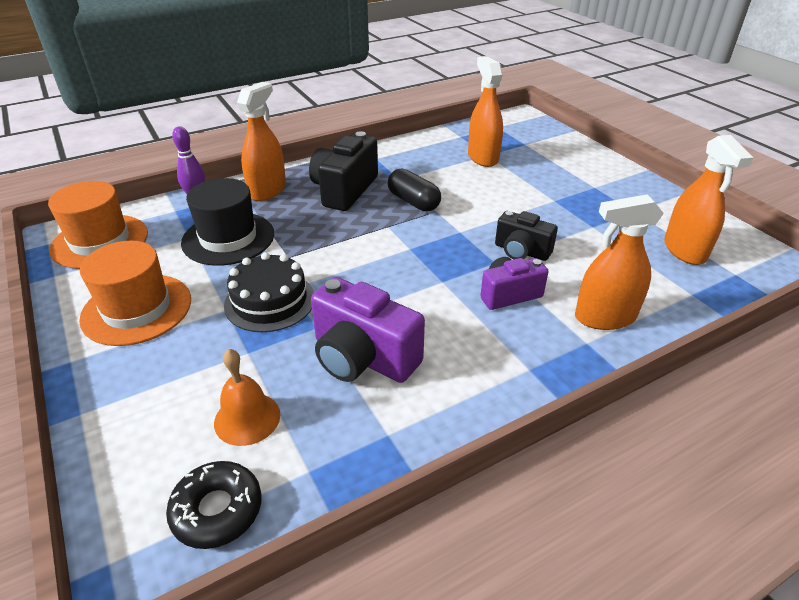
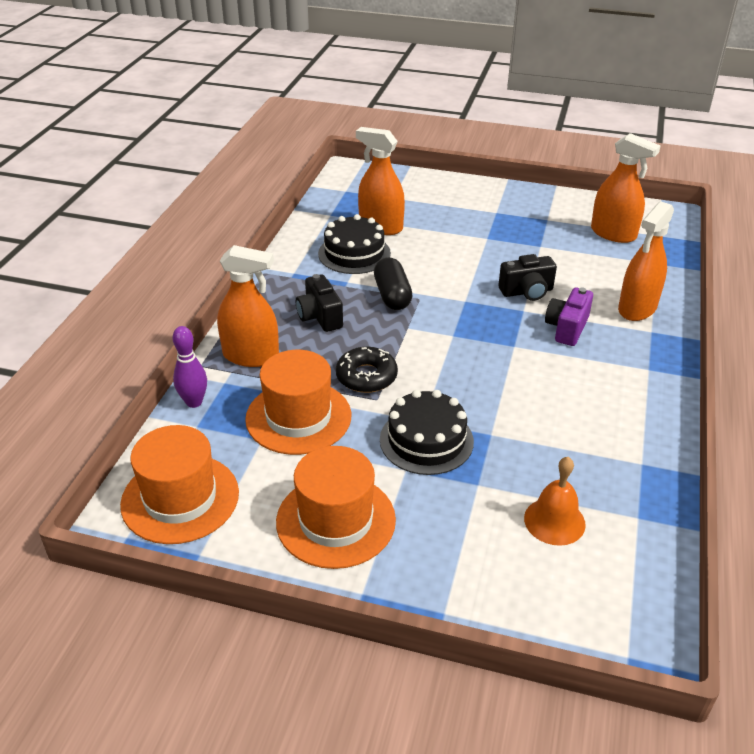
camera: 45 degrees left, 0 degrees up
black donut [166,461,262,549] -> black donut moved to [336,347,398,393]
black hat [181,178,274,266] -> orange hat [245,350,351,455]
orange spray bottle [237,82,286,201] -> orange spray bottle turned 120 degrees clockwise [217,245,279,367]
black camera [309,131,378,211] -> black camera [296,274,343,332], size x0.63
purple camera [311,277,425,383] -> none
black capsule [388,168,441,212] -> black capsule turned 75 degrees clockwise [374,257,413,310]
none -> black cake [318,214,391,274]

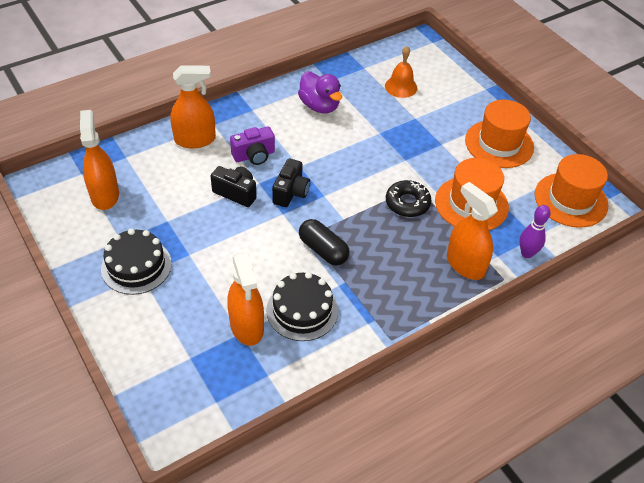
camera: 140 degrees left, 10 degrees up
black camera [296,274,343,332] -> black camera moved to [272,158,310,207]
black capsule [374,257,413,310] -> black capsule turned 75 degrees counterclockwise [299,219,350,265]
black cake [380,390,474,475] -> black cake moved to [101,228,172,295]
none -> purple duck [298,71,342,113]

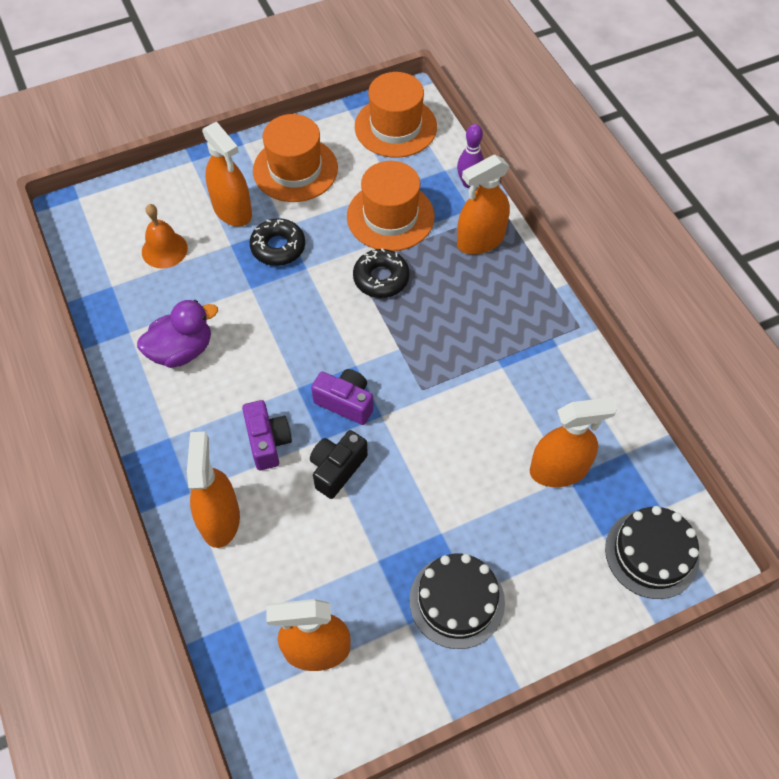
camera: 80 degrees left, 10 degrees up
black cake [266,272,338,341] -> black cake moved to [605,506,699,599]
black camera [272,158,310,207] -> purple camera [311,369,374,425]
black capsule [299,219,350,265] -> none
none -> orange spray bottle [202,122,252,226]
none -> black donut [250,218,305,266]

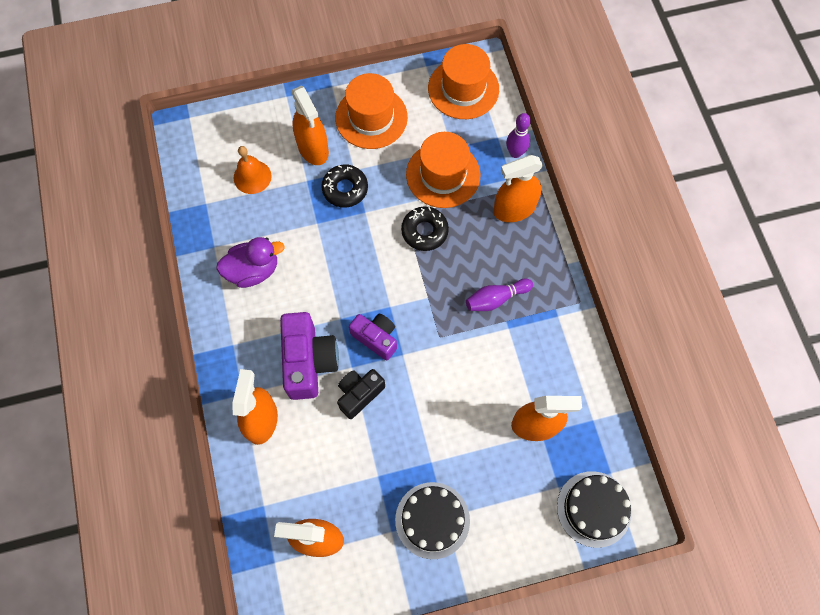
camera: 10 degrees right, 10 degrees up
purple camera [242,400,292,470] -> purple camera [280,312,339,400], size x1.59
none -> purple bowling pin [466,279,533,311]

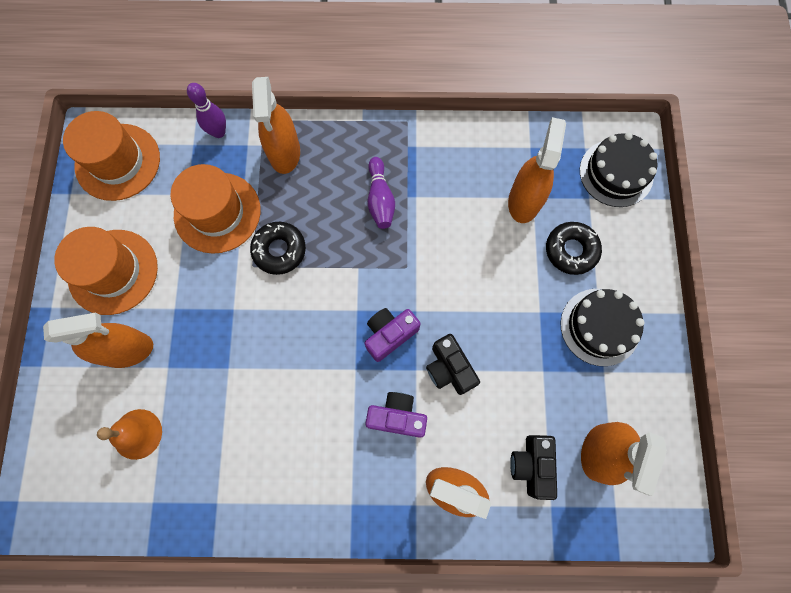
camera: 75 degrees left, 5 degrees up
purple duck [216,237,285,288] -> none
purple camera [280,312,339,400] -> purple camera [365,392,427,438], size x0.63
black donut [321,164,368,208] -> black donut moved to [546,222,602,275]
none -> black camera [510,435,557,500]

